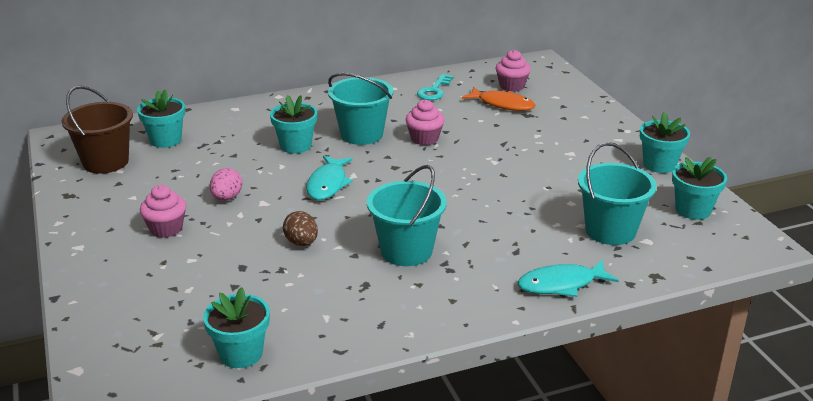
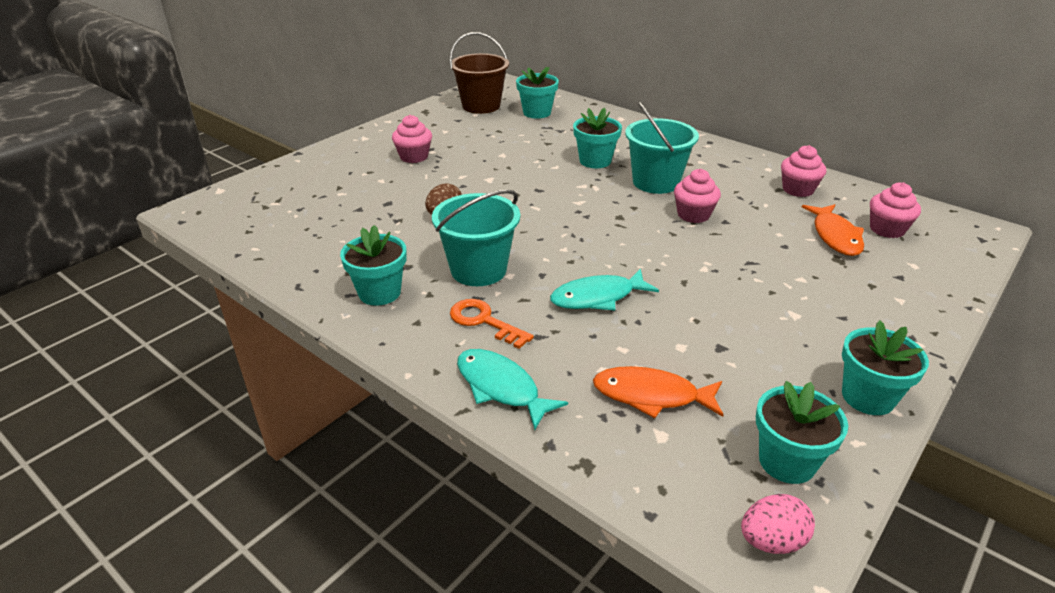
camera: 60 degrees right, 5 degrees up
turquoise flower pot [203,287,270,368] -> turquoise flower pot moved to [340,225,407,306]
pink egg [210,168,242,201] -> pink egg moved to [741,494,815,554]
turquoise fish [307,156,353,200] -> turquoise fish moved to [550,269,659,310]
turquoise key [417,74,454,100] -> pink cupcake [781,145,826,197]
turquoise bucket [578,142,657,245] -> orange fish [593,366,724,418]
none -> orange key [450,299,534,349]

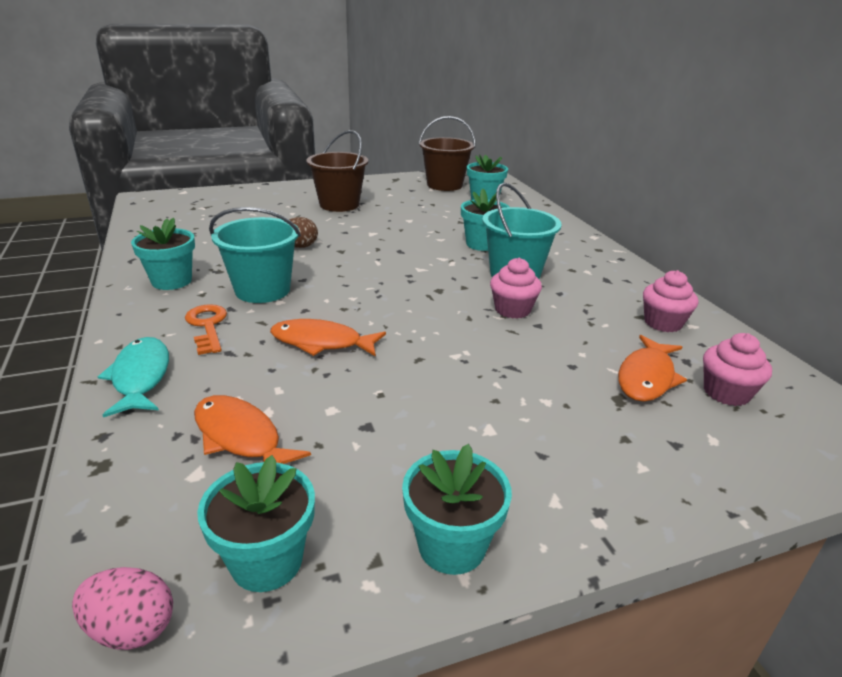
camera: 30 degrees right, 5 degrees down
pink cupcake [392,115,432,163] -> brown bucket [307,130,368,212]
turquoise fish [550,269,659,310] -> orange fish [270,319,386,357]

